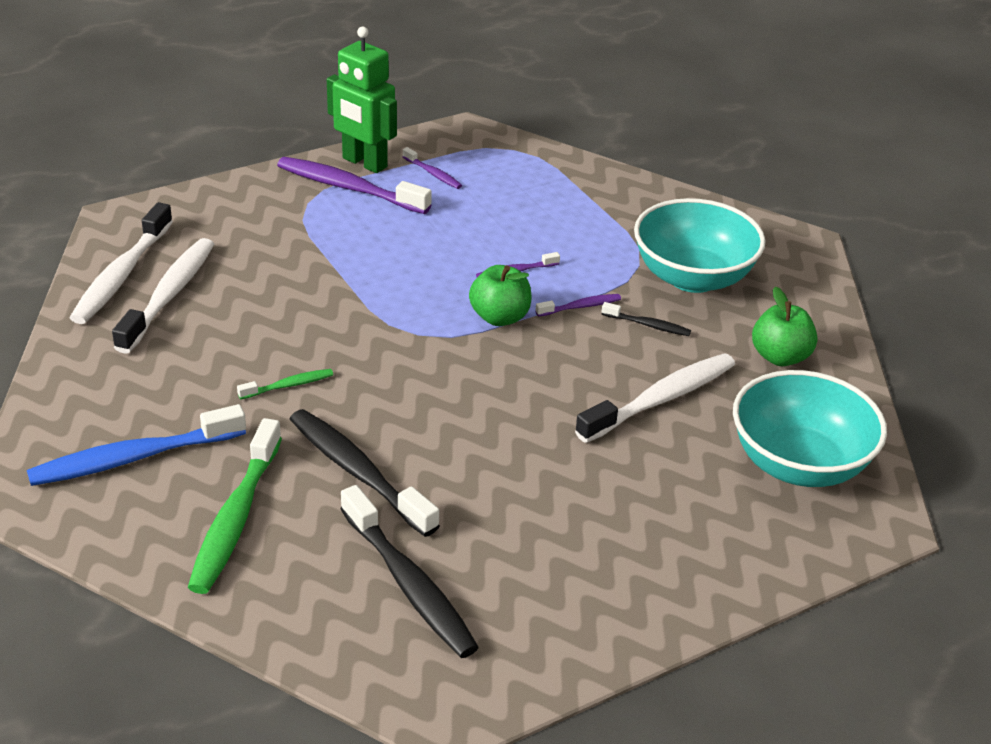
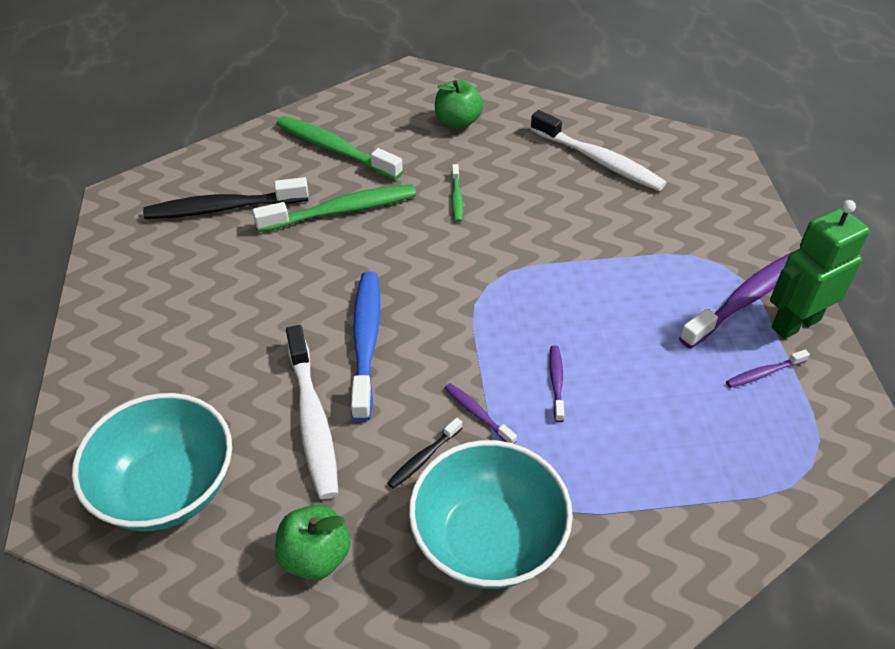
camera: 115 degrees right, 10 degrees up
blue toothbrush [27,404,246,486] -> blue toothbrush moved to [351,271,380,421]
white toothbrush [70,202,173,324] -> none
black toothbrush [290,409,440,537] -> green toothbrush [252,184,416,232]
green apple [469,265,532,326] -> green apple moved to [435,80,483,129]
purple toothbrush [536,294,621,317] -> purple toothbrush turned 135 degrees clockwise [445,383,517,444]

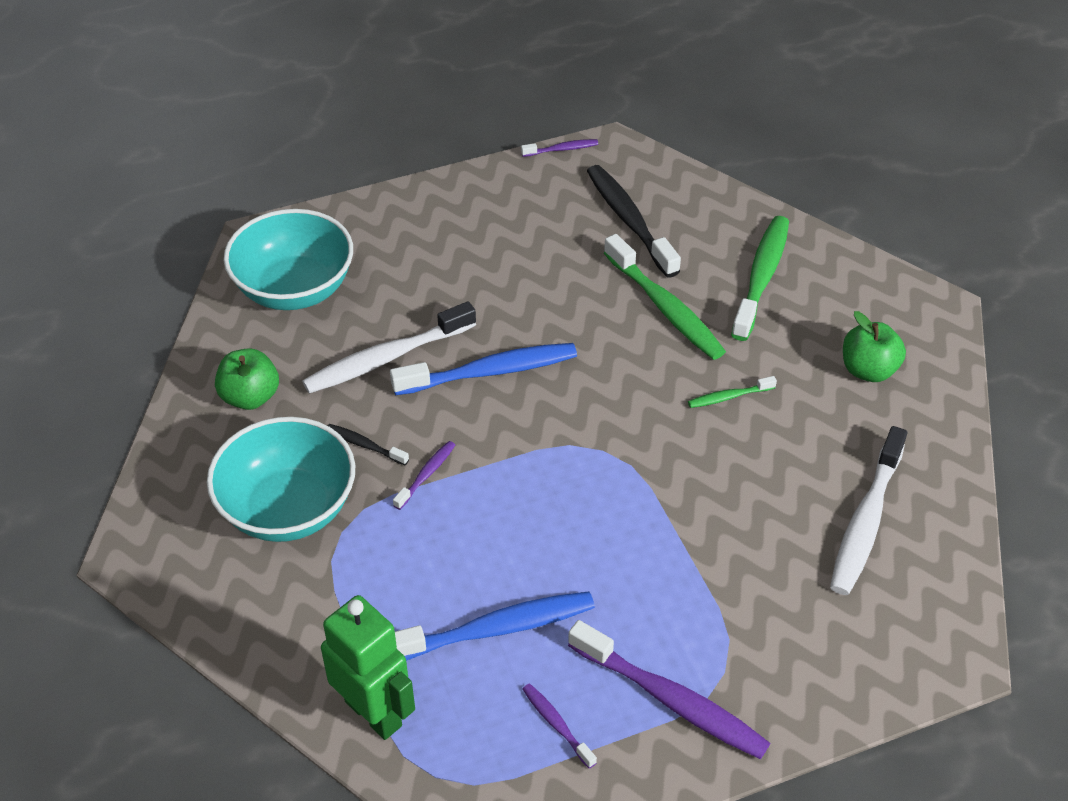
camera: 75 degrees right, 0 degrees up
purple toothbrush [549,345,564,422] -> purple toothbrush moved to [521,139,598,157]
green robot [770,200,870,339] -> green robot moved to [321,595,415,740]
none -> blue toothbrush [395,591,595,661]

